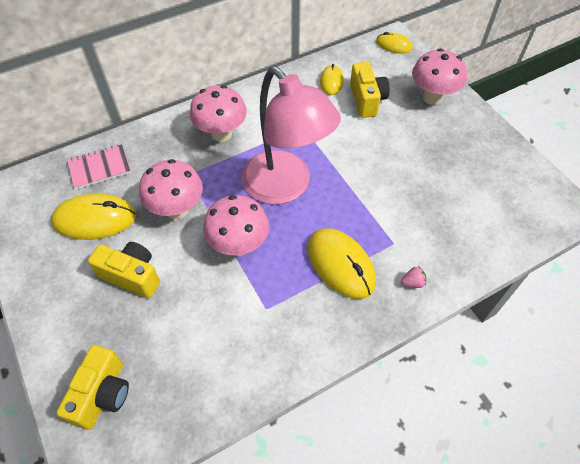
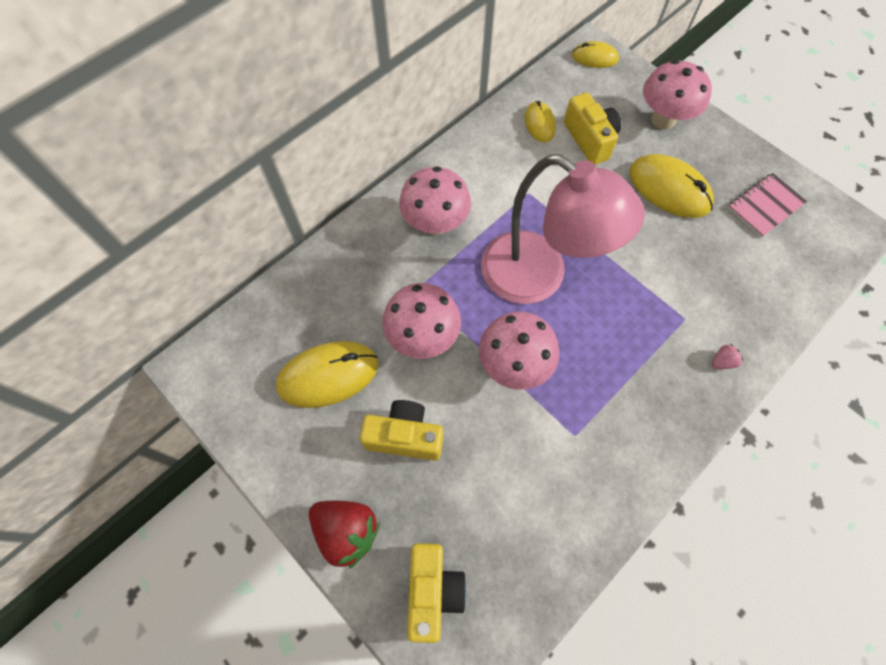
camera: 15 degrees left, 10 degrees up
pink notebook [67,144,131,189] -> pink notebook moved to [728,173,807,238]
yellow mouse [308,229,376,299] -> yellow mouse moved to [629,154,714,218]
none -> red strawberry [309,501,380,569]

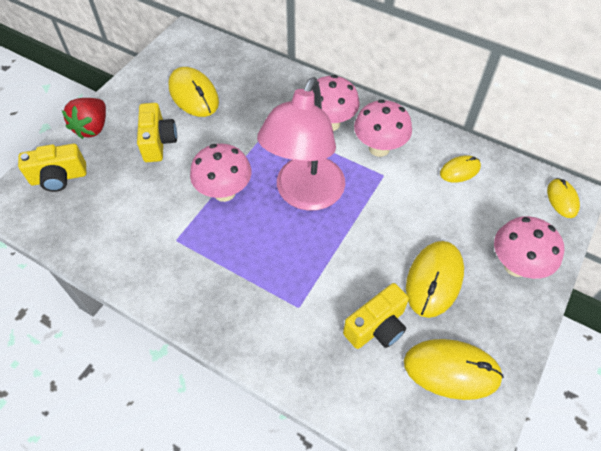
camera: 75 degrees right, 10 degrees down
pink mushroom [382,283,461,359] -> pink mushroom moved to [354,99,412,157]
yellow camera [564,93,621,165] -> yellow camera moved to [343,283,409,349]
pink strawberry [712,344,744,369] -> none
pink notebook [728,173,807,238] -> yellow mouse [404,339,504,400]

